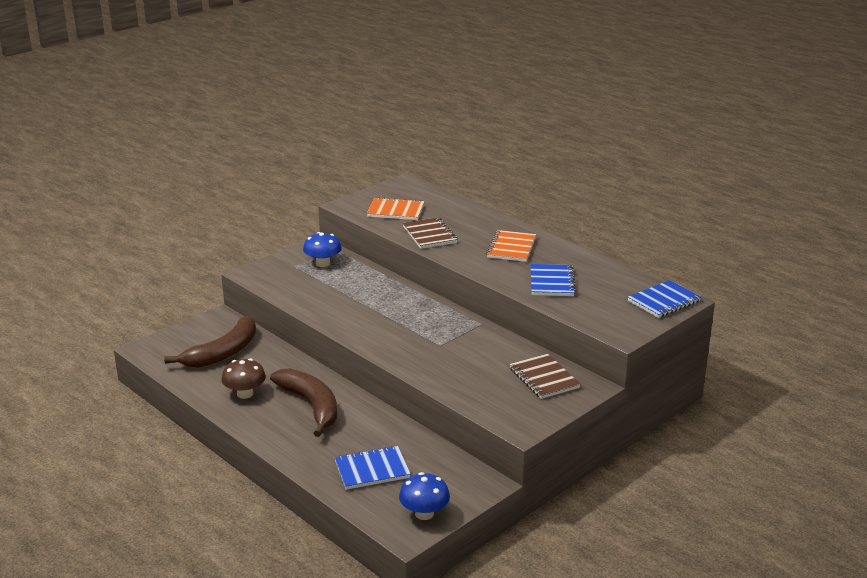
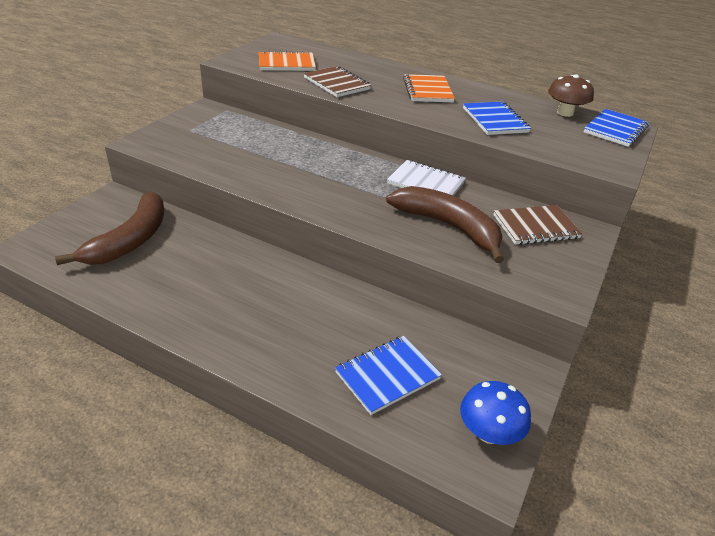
camera: 20 degrees left, 10 degrees up
brown mushroom [221,359,266,399] -> brown mushroom moved to [548,74,594,117]
brown banana [270,368,337,437] -> brown banana moved to [386,186,504,263]
blue mushroom [303,232,342,267] -> none
brown notebook [509,354,581,399] -> brown notebook turned 60 degrees counterclockwise [494,205,582,245]
none -> white notebook [387,160,466,196]

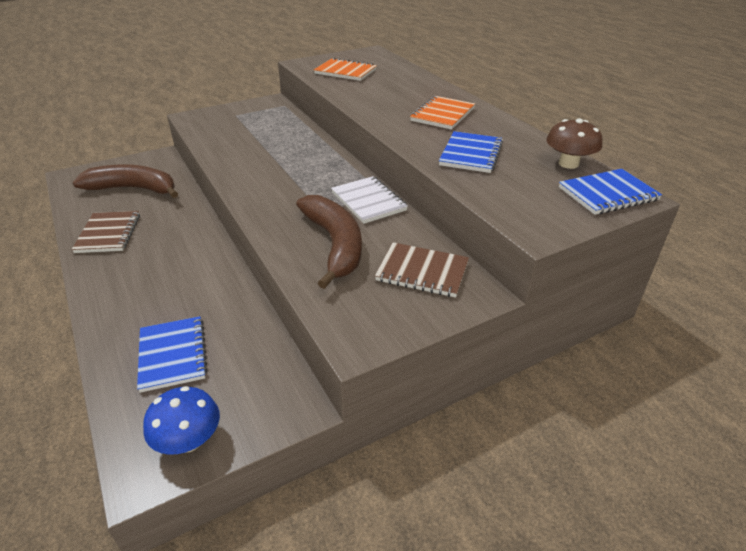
camera: 35 degrees right, 0 degrees up
brown banana [55,192,164,265] -> brown banana turned 135 degrees counterclockwise [73,164,178,198]
brown notebook [304,66,371,97] -> brown notebook moved to [72,211,140,253]
blue notebook [335,336,442,415] -> blue notebook turned 75 degrees clockwise [137,316,208,393]

